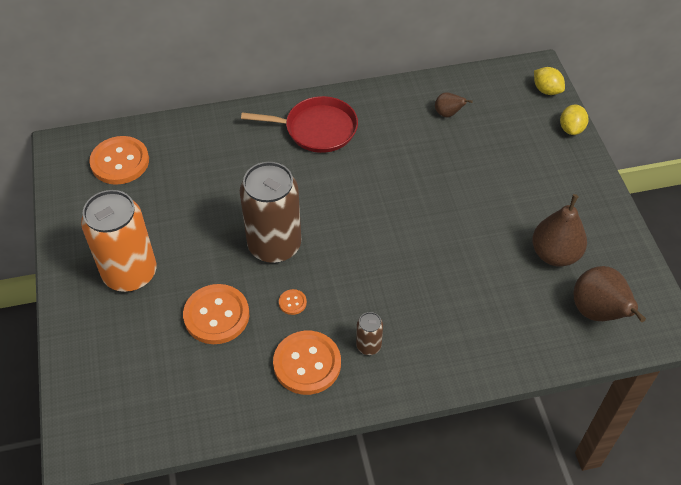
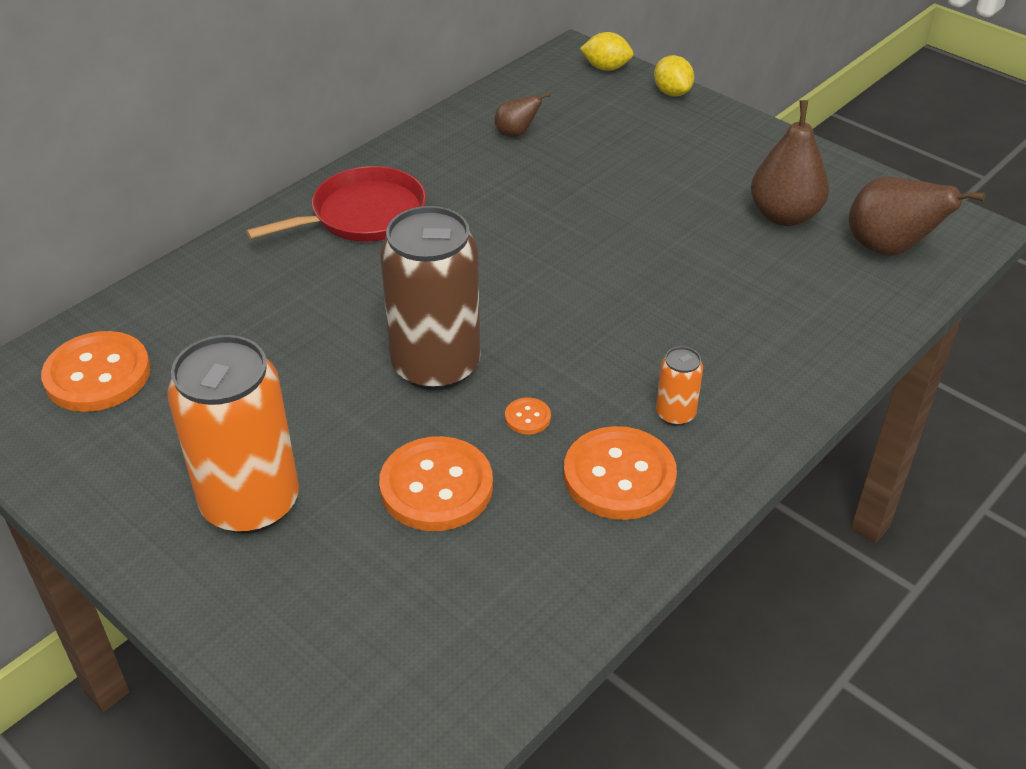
camera: 35 degrees left, 10 degrees down
brown can [356,312,383,355] -> orange can [656,346,703,426]

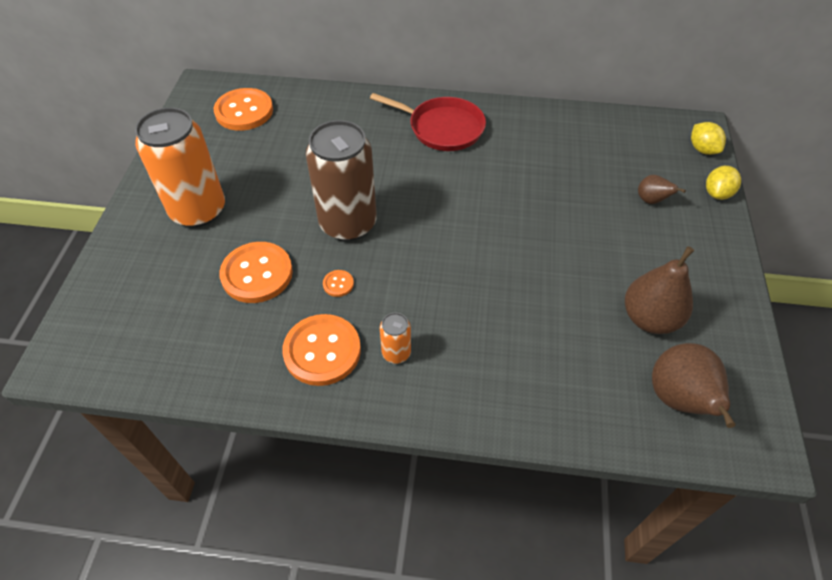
camera: 55 degrees right, 10 degrees up
brown pear [494,93,551,137] -> brown pear moved to [638,175,686,204]

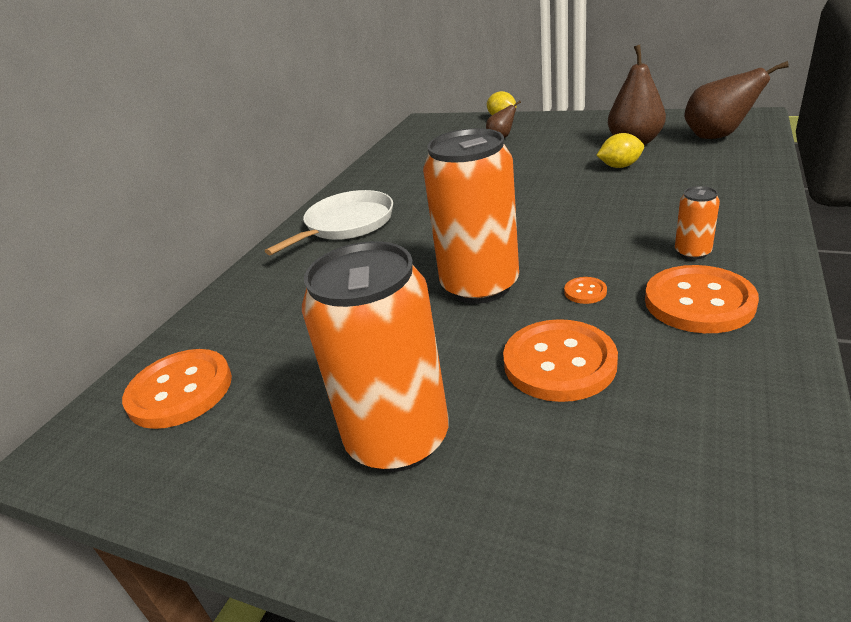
camera: 70 degrees left, 20 degrees down
brown can [306,120,377,241] -> orange can [423,128,519,304]
red pan [370,93,486,151] -> white pan [265,190,393,255]
yellow lemon [691,122,726,155] -> yellow lemon moved to [597,133,644,168]

